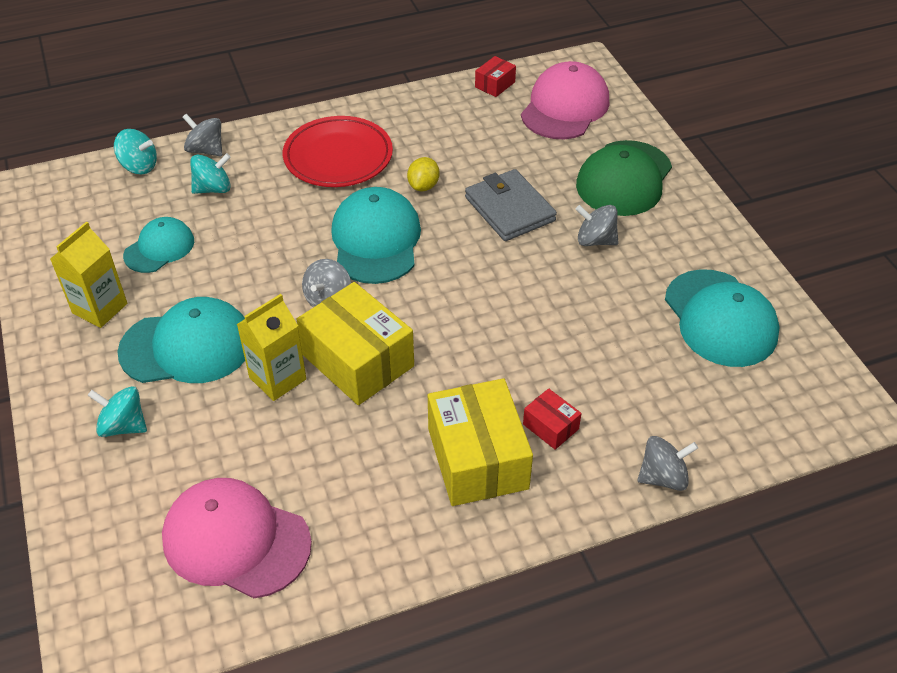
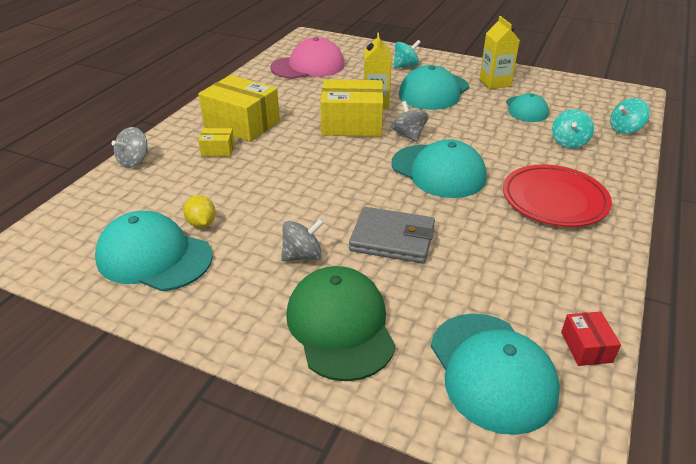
camera: 135 degrees right, 10 degrees down
grey spinning top [182,114,222,156] -> none
yellow lemon [407,157,439,191] -> yellow lemon moved to [183,195,216,228]
pink cap [521,61,609,139] -> turquoise cap [431,313,560,435]
red box [523,388,582,450] -> yellow box [198,128,234,157]

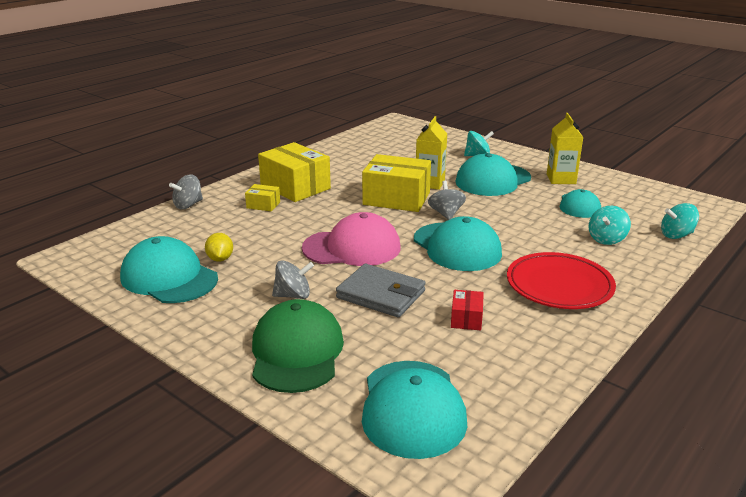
camera: 15 degrees right, 10 degrees down
pink cap [270,37,345,79] -> pink cap moved to [302,212,401,266]
red box [561,311,621,366] -> red box moved to [451,290,484,330]

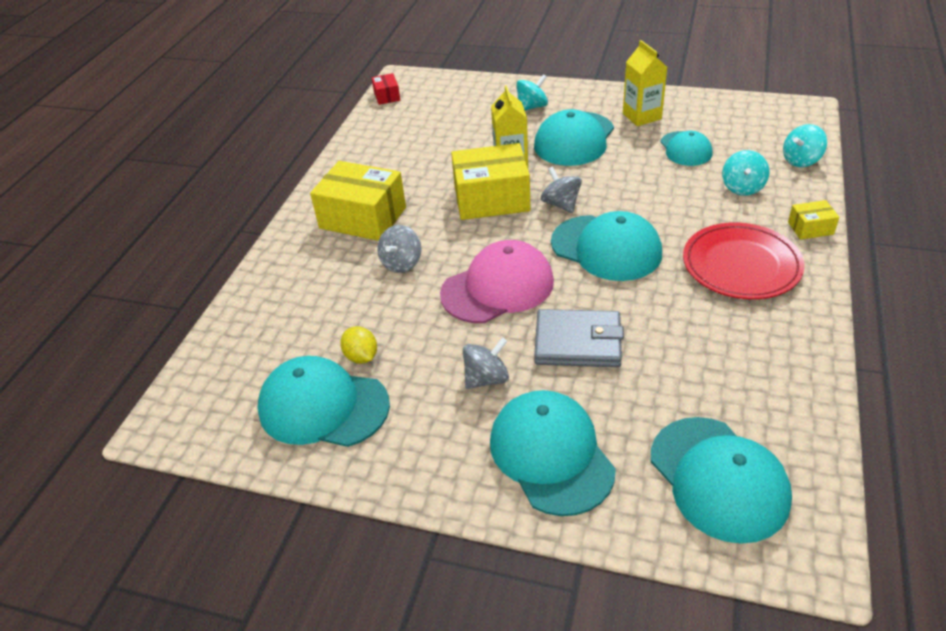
camera: 20 degrees left, 15 degrees up
grey spinning top [169,174,203,209] -> grey spinning top moved to [377,225,421,273]
yellow box [245,184,280,212] -> yellow box moved to [788,200,839,240]
green cap [252,299,344,393] -> turquoise cap [490,390,616,516]
red box [451,290,484,330] -> red box moved to [372,73,400,105]

